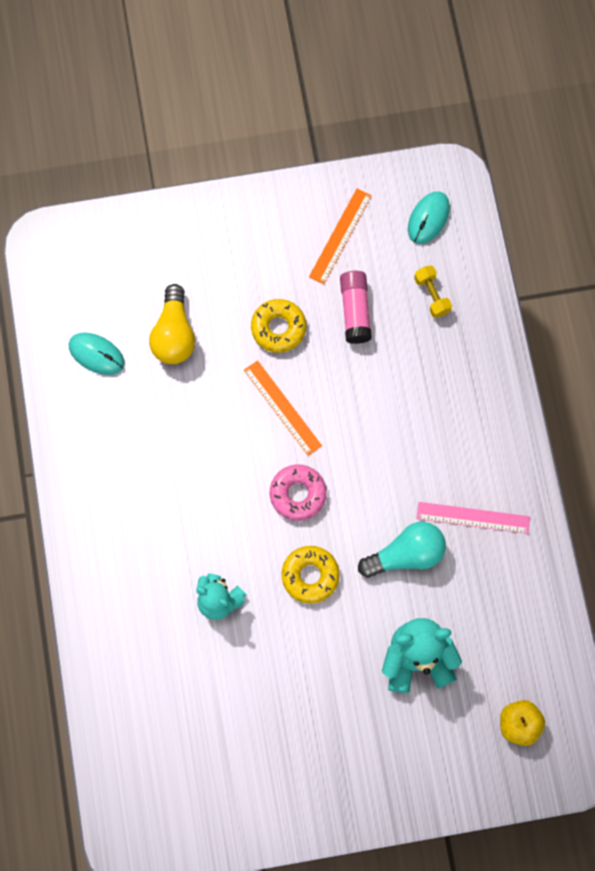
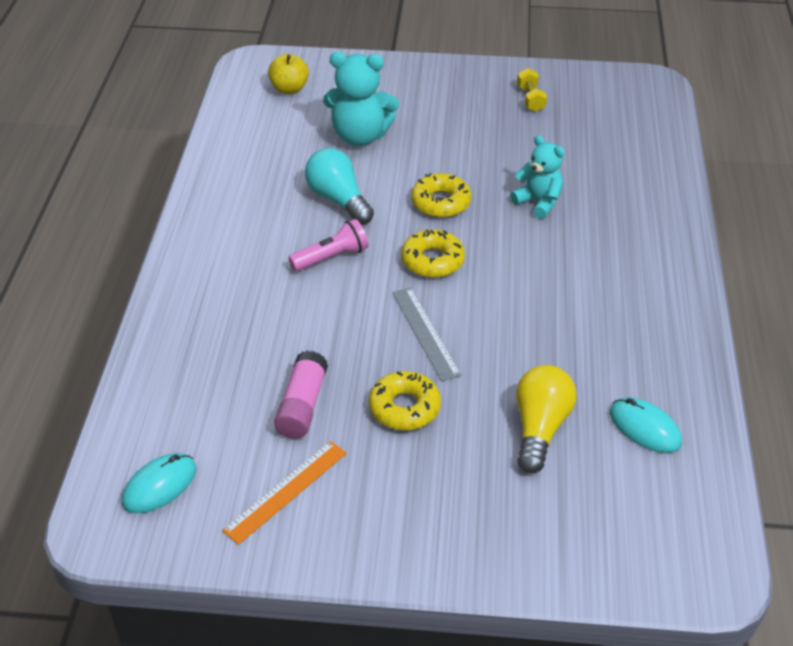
camera: 165 degrees left, 30 degrees down
orange ruler [244,360,322,456] -> grey ruler [392,287,461,381]
pink donut [270,465,327,521] -> yellow donut [401,229,465,278]
turquoise light bulb [358,522,446,578] -> turquoise light bulb turned 60 degrees clockwise [305,148,374,225]
yellow dumbbell [414,265,452,318] -> yellow dumbbell moved to [517,68,547,112]
pink ruler [417,502,530,534] -> none
none -> pink flashlight [288,219,368,272]

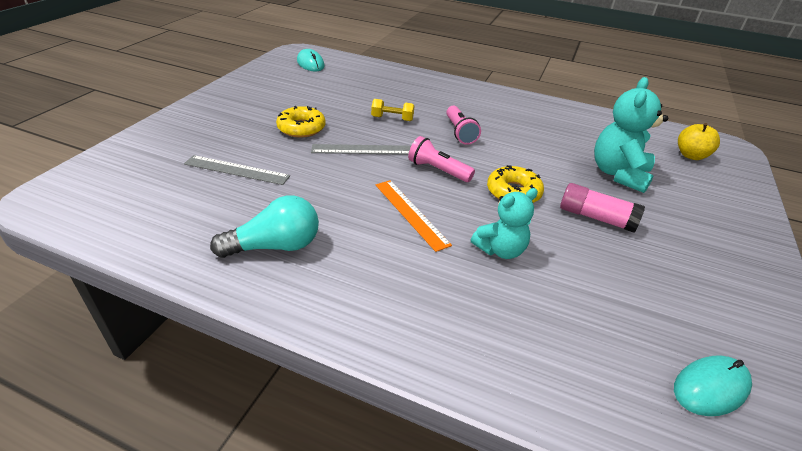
camera: 105 degrees right, 5 degrees down
orange ruler [222,441,347,545] -> orange ruler moved to [376,180,452,252]
pink glue stick [274,351,328,439] -> pink glue stick moved to [560,183,645,233]
turquoise light bulb [305,148,374,225] -> turquoise light bulb moved to [210,195,319,258]
yellow donut [401,229,465,278] -> pink flashlight [408,136,475,182]
yellow light bulb [516,365,577,473] -> grey ruler [184,155,290,185]
yellow dumbbell [517,68,547,112] -> yellow dumbbell moved to [371,99,414,121]
turquoise mouse [610,397,682,453] -> turquoise mouse moved to [674,356,752,416]

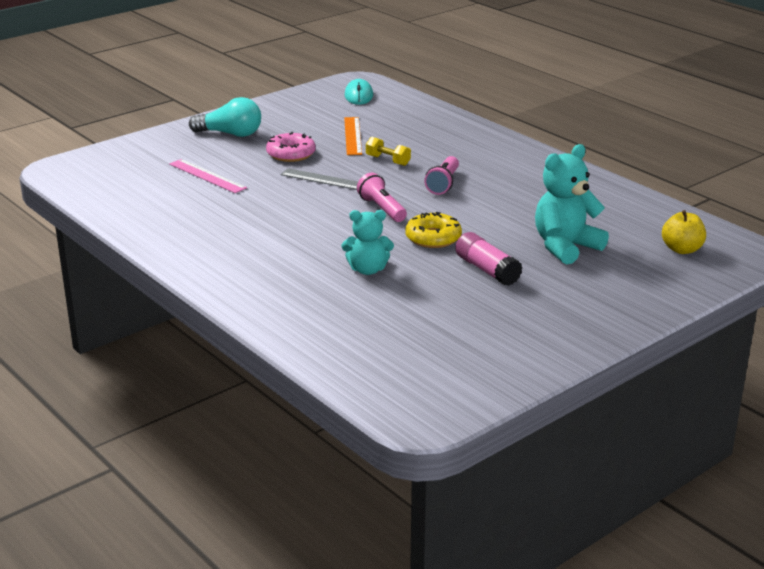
camera: 30 degrees right, 10 degrees down
grey ruler [184,155,290,185] -> pink ruler [169,159,247,193]
turquoise light bulb [210,195,319,258] -> turquoise light bulb moved to [189,97,261,137]
yellow donut [276,106,326,138] -> pink donut [266,132,316,162]
orange ruler [376,180,452,252] -> orange ruler moved to [344,117,362,155]
turquoise mouse [674,356,752,416] -> none

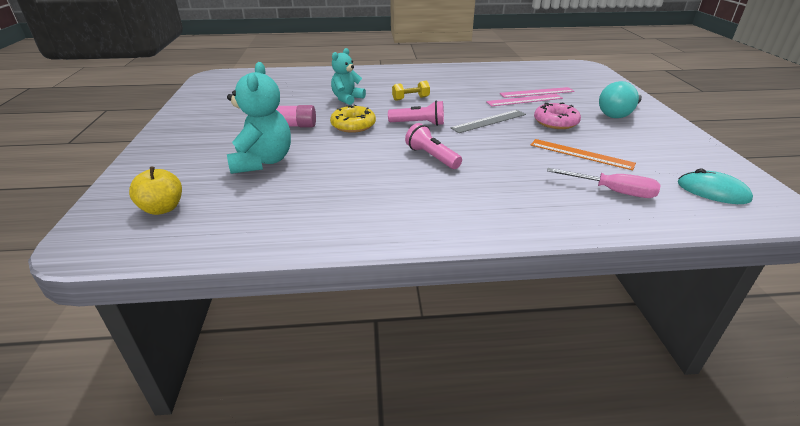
camera: 125 degrees right, 5 degrees up
yellow dumbbell [366,137,411,166] -> yellow dumbbell moved to [392,81,430,101]
none -> pink ruler [486,94,563,106]
none -> pink screwdriver [547,168,661,198]

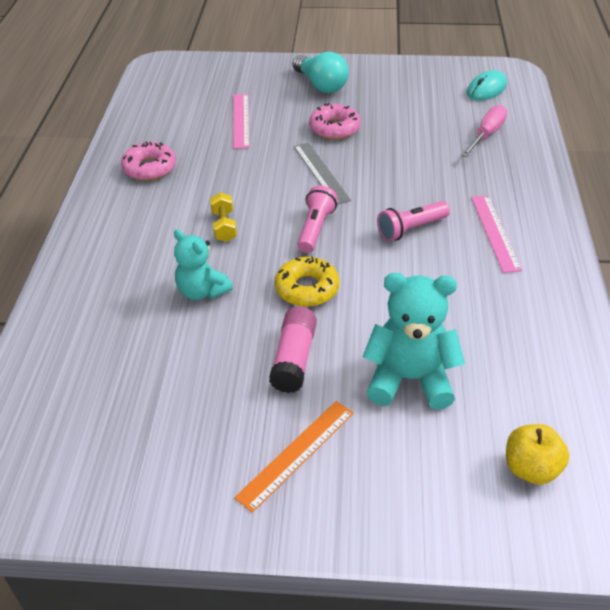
camera: 80 degrees left, 10 degrees up
pink ruler [486,94,563,106] -> pink ruler moved to [471,195,522,273]
orange ruler [531,139,636,170] -> orange ruler moved to [234,401,354,513]
none -> pink donut [121,141,176,181]

